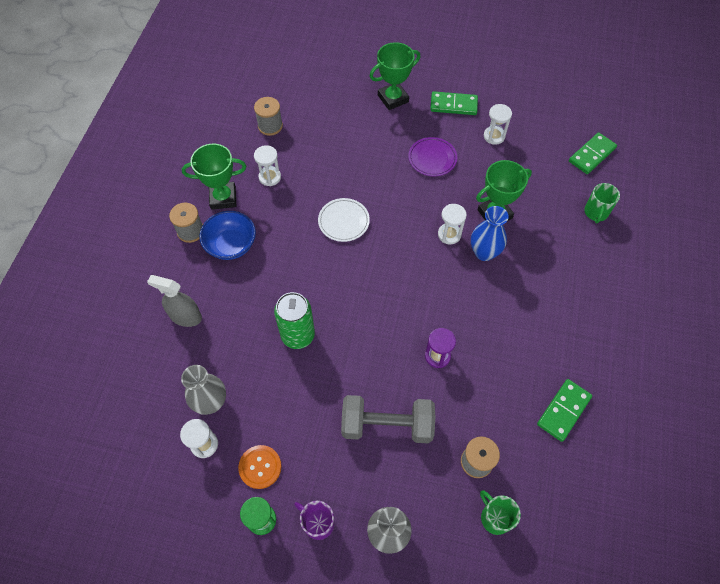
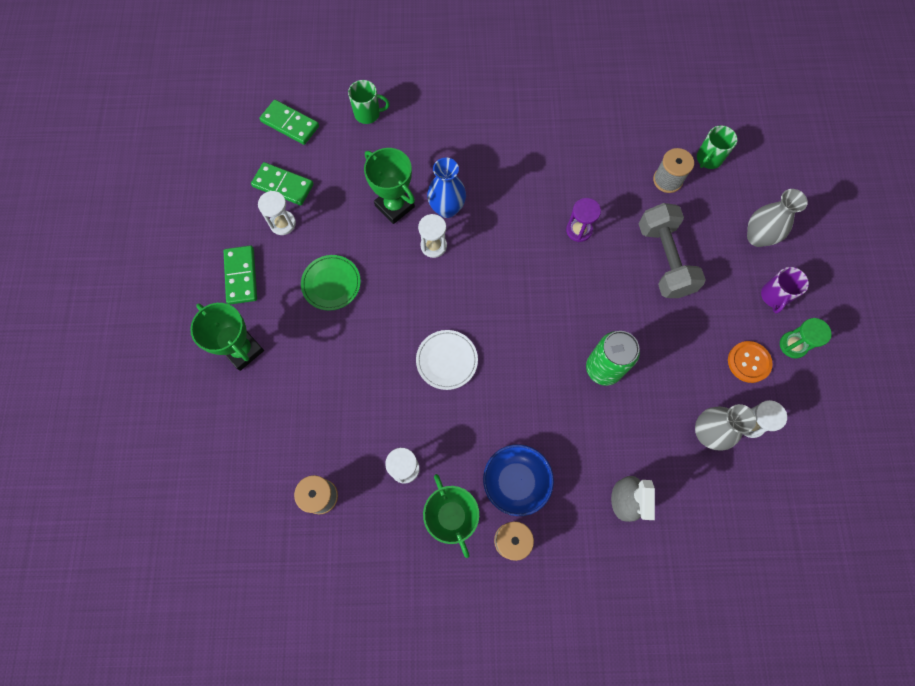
camera: 105 degrees left, 10 degrees up
purple plate [408,137,457,176] -> green plate [301,255,361,311]
green domino [537,379,592,442] -> green domino moved to [251,162,314,205]

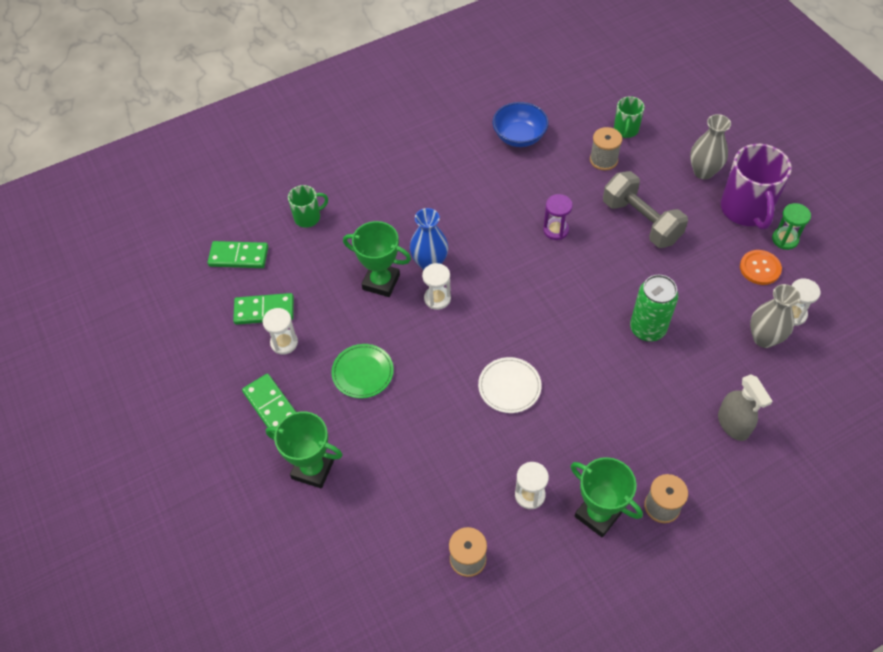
camera: 25 degrees left, 15 degrees down
blue bowl [483,444,554,516] -> blue bowl moved to [493,102,548,147]
purple mug [761,267,809,314] -> purple mug [721,144,792,230], size x1.89

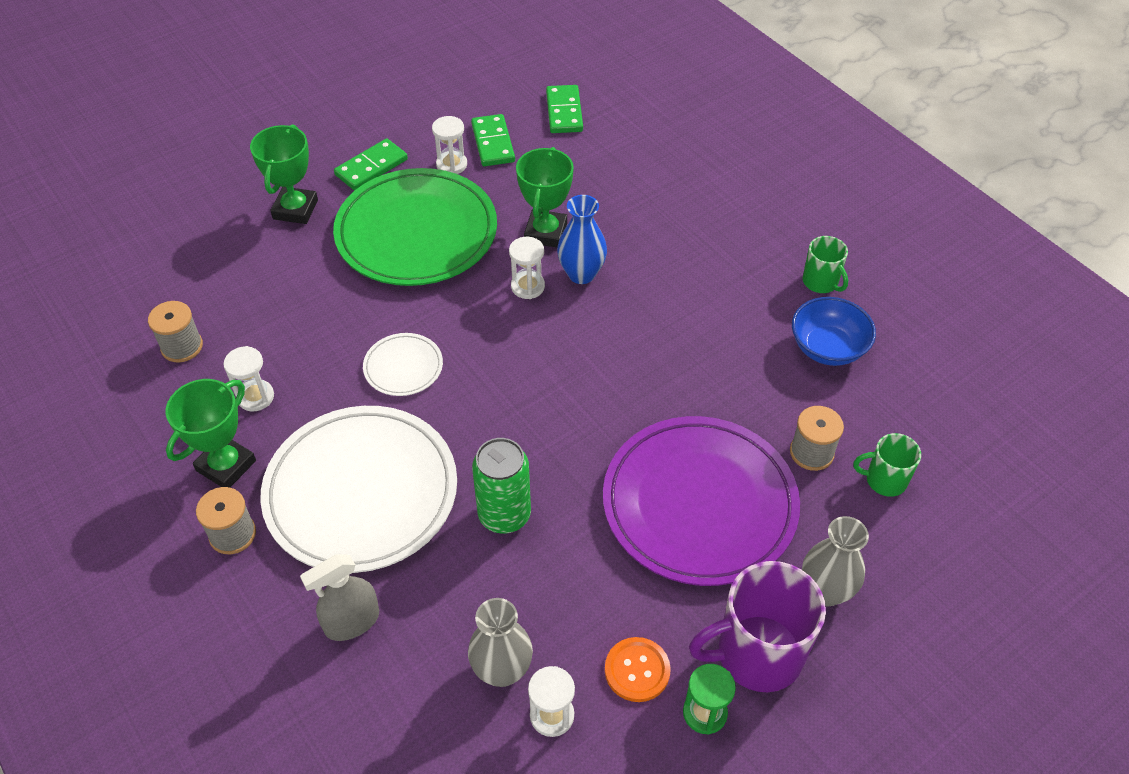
camera: 80 degrees right, 5 degrees down
green mug [288,185,328,228] -> green mug moved to [803,236,848,293]
green plate [331,344,394,398] -> green plate [333,168,497,286], size x2.24
purple hourglass [543,194,573,240] -> none
grey dumbbell [603,171,688,248] -> purple plate [603,416,800,586]
none -> white plate [260,406,457,573]

